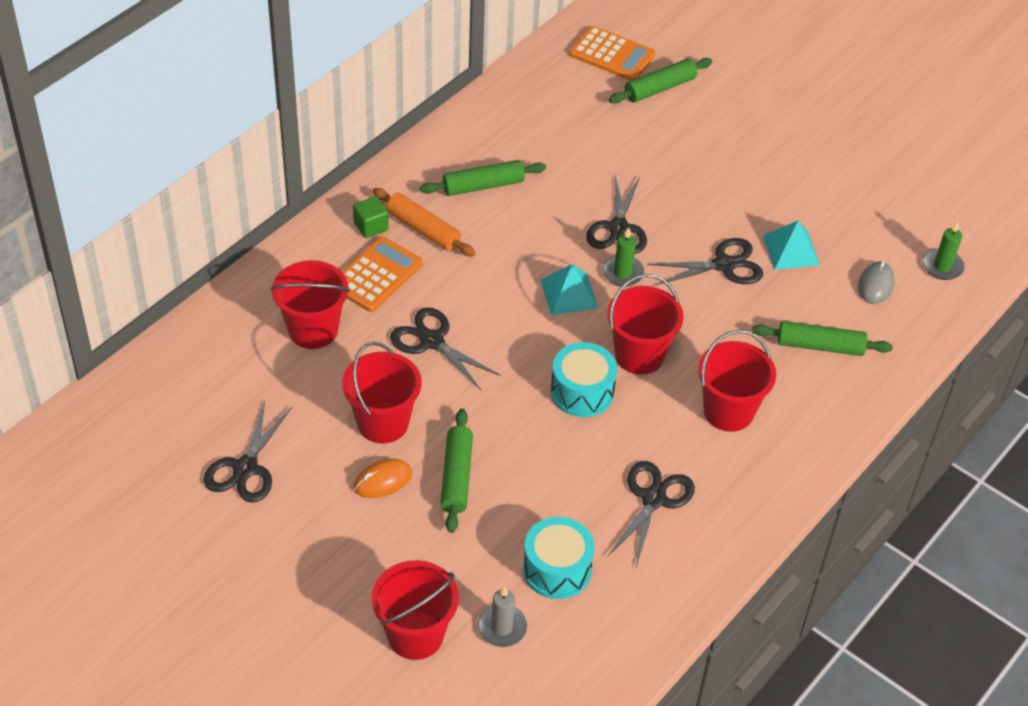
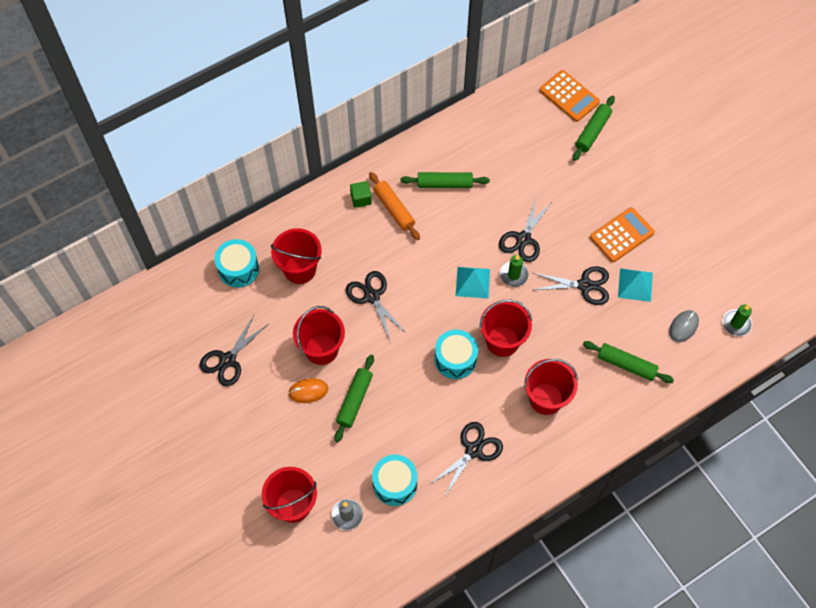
camera: 20 degrees right, 15 degrees up
orange calculator [342,237,423,312] -> orange calculator moved to [590,207,655,262]
green rolling pin [609,58,712,104] -> green rolling pin turned 45 degrees counterclockwise [572,96,615,161]
none -> turquoise drum [214,239,259,288]

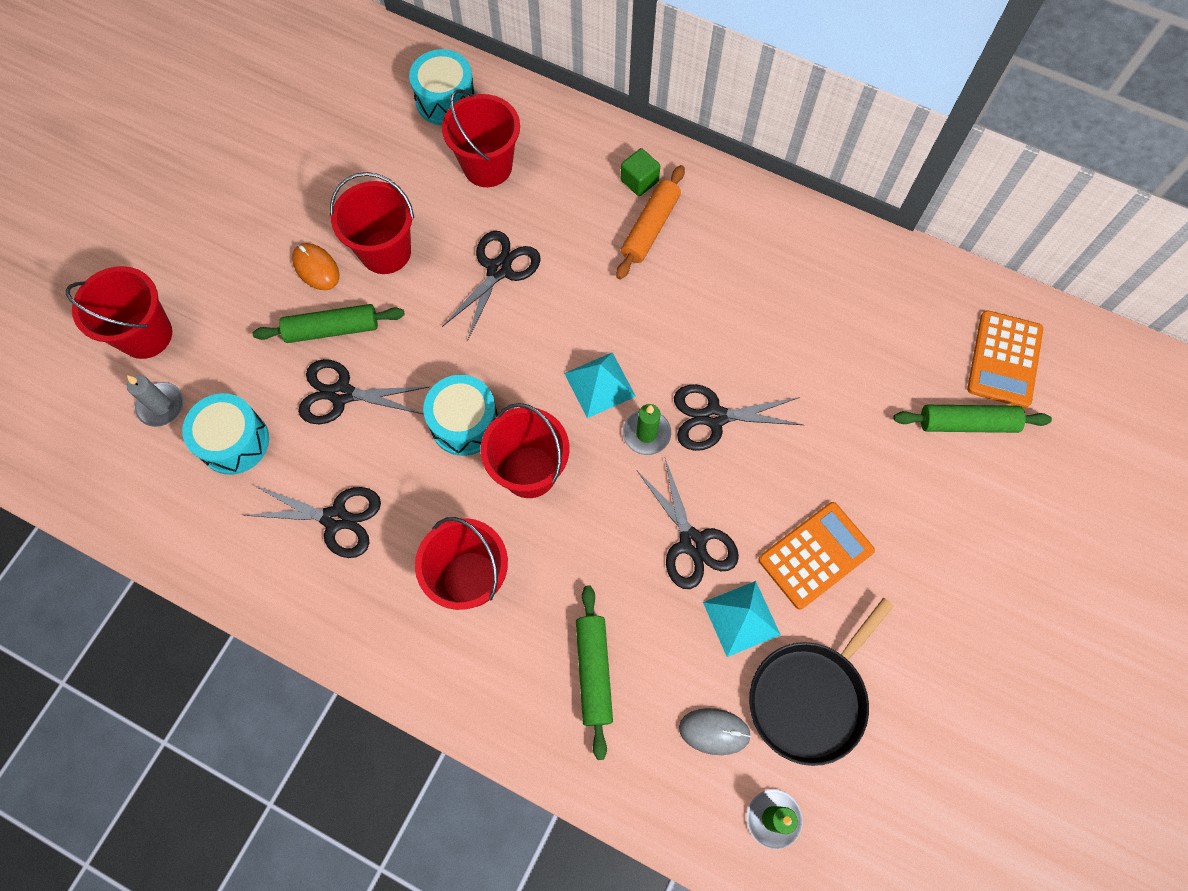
camera: 60 degrees right, 5 degrees up
black scissors [200,315,268,386] -> black scissors moved to [298,359,429,424]
green rolling pin [400,172,490,188] -> none
orange calculator [590,207,655,262] -> orange calculator turned 60 degrees counterclockwise [758,502,875,610]
none -> black pan [749,598,894,766]

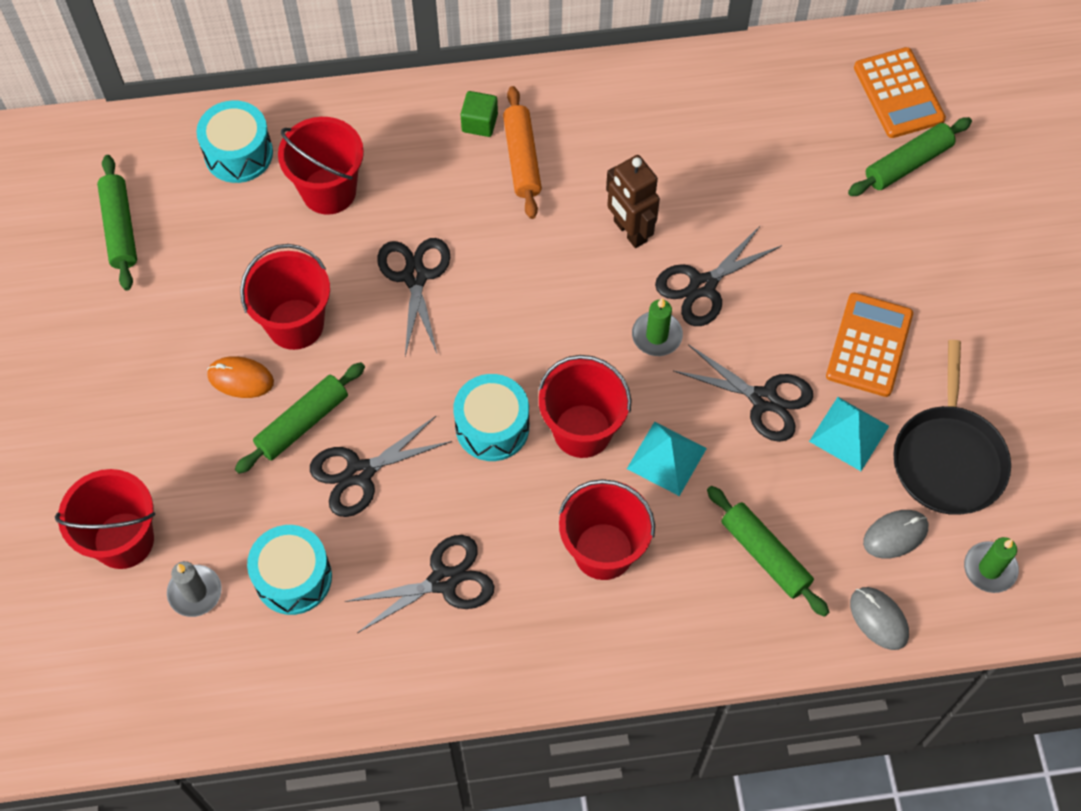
camera: 35 degrees left, 5 degrees down
turquoise pyramid [564,352,636,418] -> turquoise pyramid moved to [627,422,707,496]
none -> green rolling pin [97,155,137,290]
none -> brown robot [606,155,660,248]
none -> grey mouse [850,587,909,650]

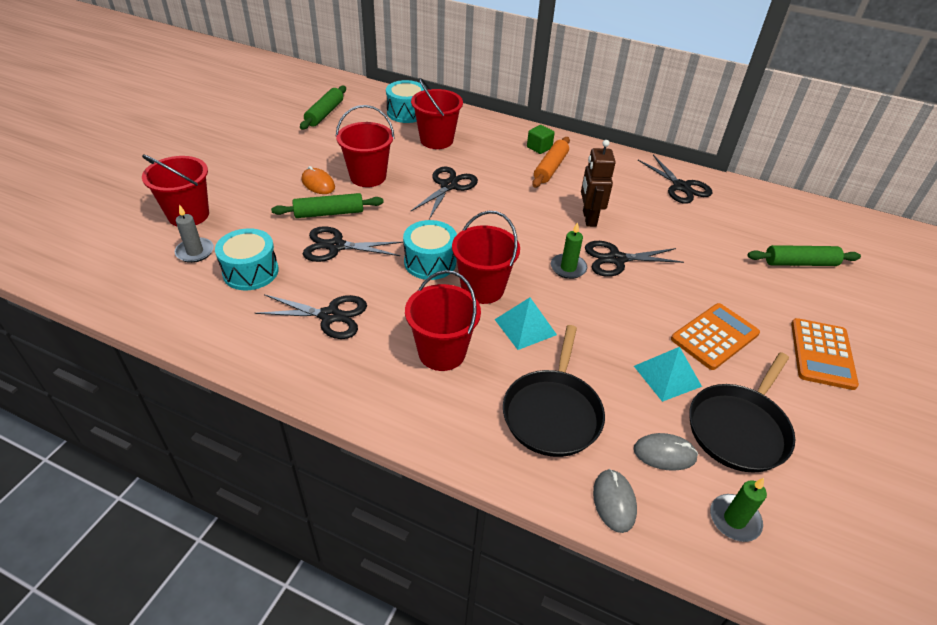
camera: 30 degrees right, 20 degrees down
black scissors [674,344,813,442] -> black scissors moved to [638,155,712,204]
green rolling pin [707,486,829,617] -> black pan [503,325,605,457]
orange calculator [854,47,946,138] -> orange calculator moved to [791,318,859,390]

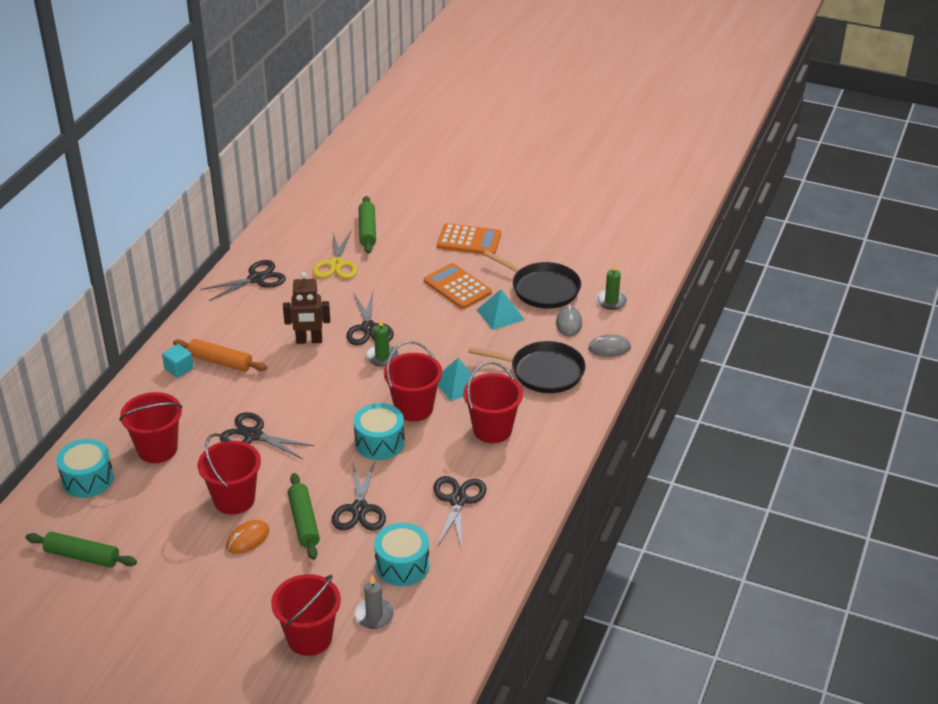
camera: 90 degrees left, 5 degrees down
green cube [527,125,555,154] -> turquoise cube [162,344,193,378]
none -> yellow scissors [312,232,357,279]

